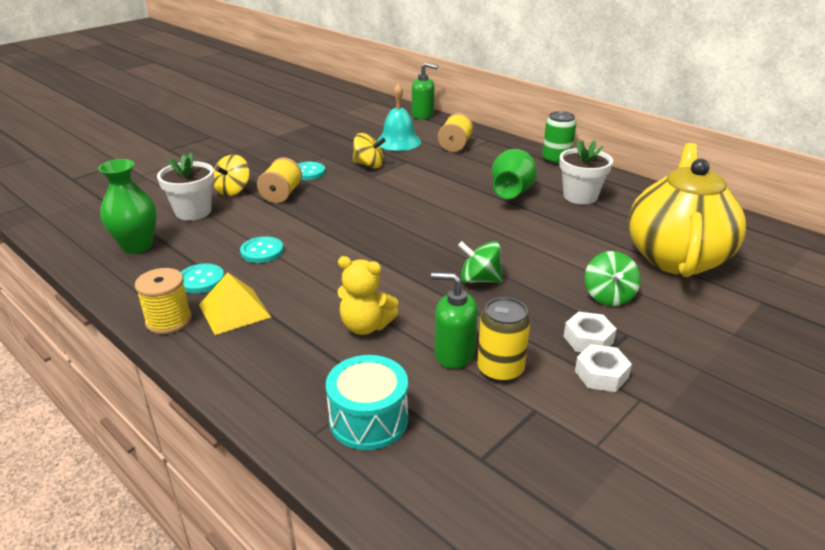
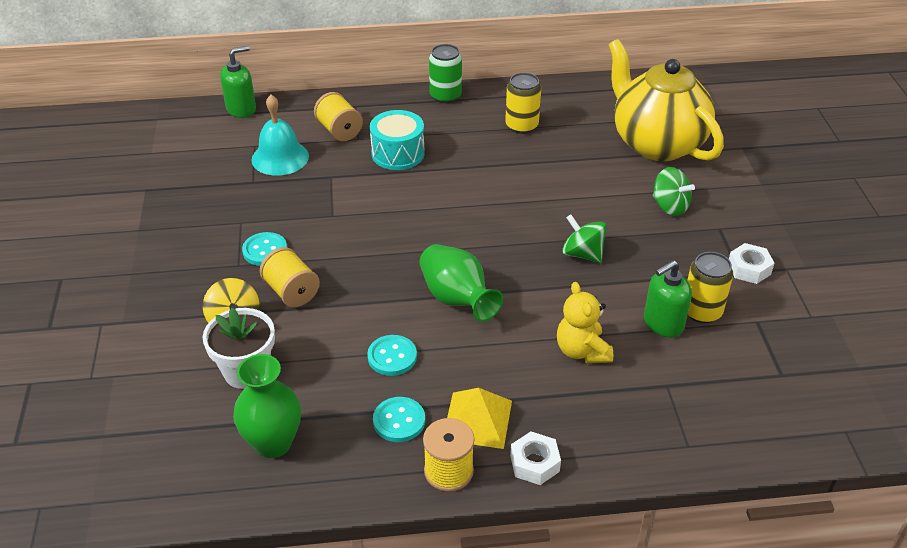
camera: 50 degrees left, 10 degrees up
turquoise drum [326,355,408,450] -> turquoise drum moved to [370,110,425,170]
yellow teddy bear [337,256,399,335] -> yellow teddy bear turned 105 degrees clockwise [557,282,613,363]
yellow spinning top [353,133,386,168] -> none
green spinning top [458,241,503,283] -> green spinning top turned 75 degrees clockwise [562,214,607,263]
green vase [492,149,537,199] -> green vase moved to [419,244,503,321]
white flower pot [559,140,613,204] -> yellow can [505,73,541,134]
white nut [563,312,617,352] -> white nut moved to [510,432,561,485]

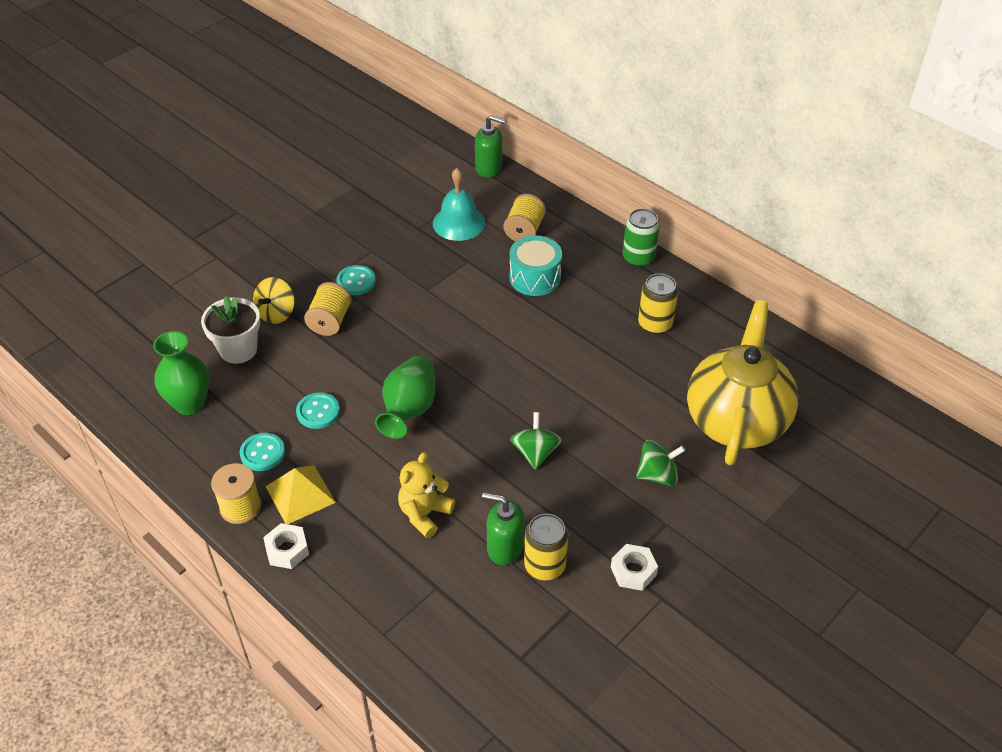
camera: 50 degrees right, 5 degrees up
green spinning top [652,167,695,216] -> green spinning top turned 105 degrees counterclockwise [636,440,685,486]

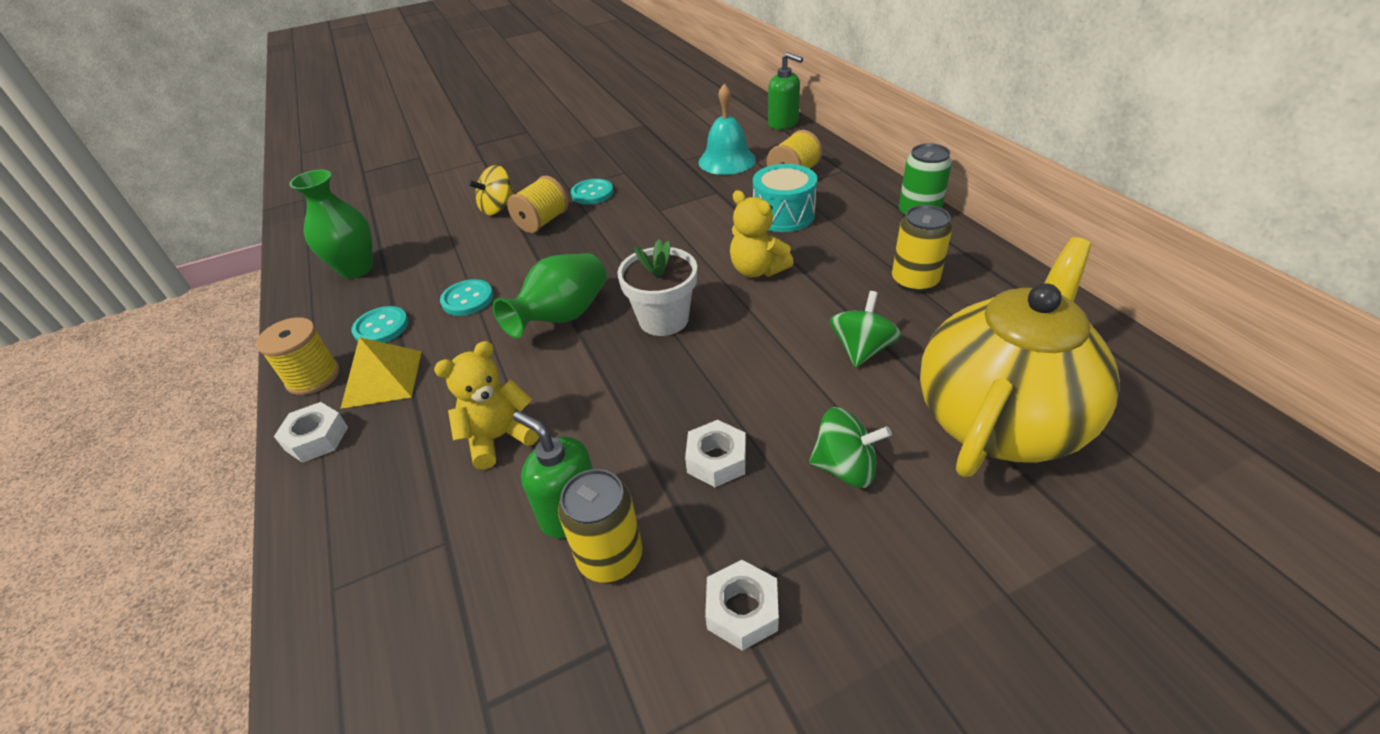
camera: 25 degrees right, 5 degrees down
white flower pot [201,296,260,364] -> white flower pot moved to [617,239,697,336]
green spinning top [510,412,562,470] -> green spinning top moved to [830,291,901,368]
none -> white nut [685,420,746,487]
none -> yellow teddy bear [730,190,794,277]

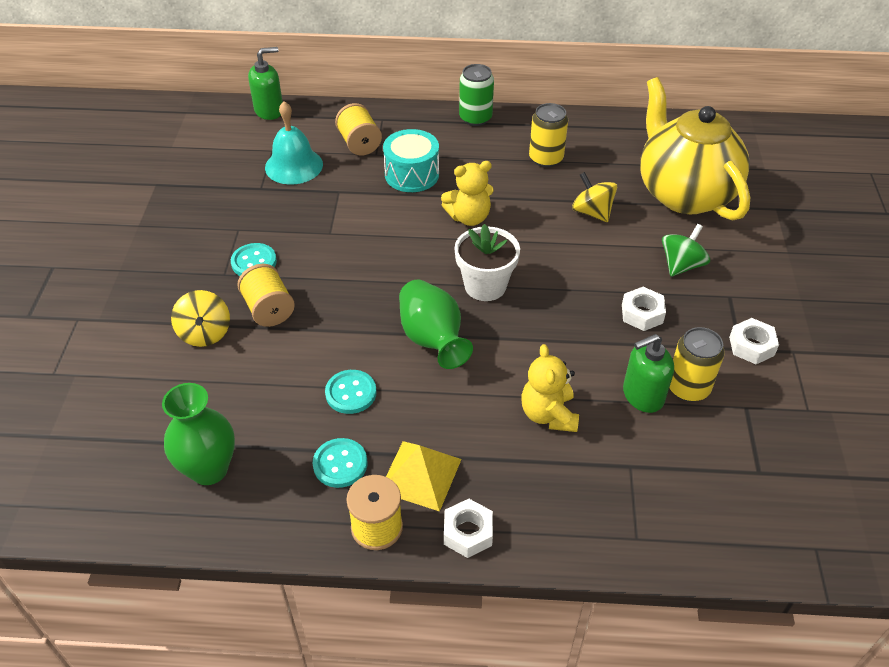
camera: 65 degrees left, 5 degrees up
green spinning top [830,291,901,368] -> yellow spinning top [572,172,617,222]

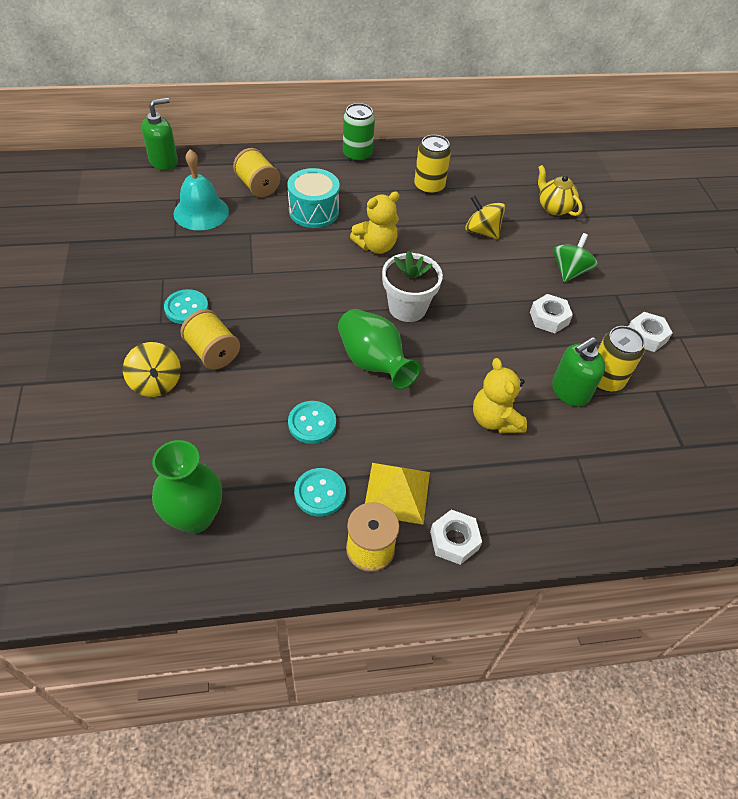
camera: 15 degrees left, 5 degrees up
yellow teapot [640,77,751,221] -> yellow teapot [538,165,583,216], size x0.42

